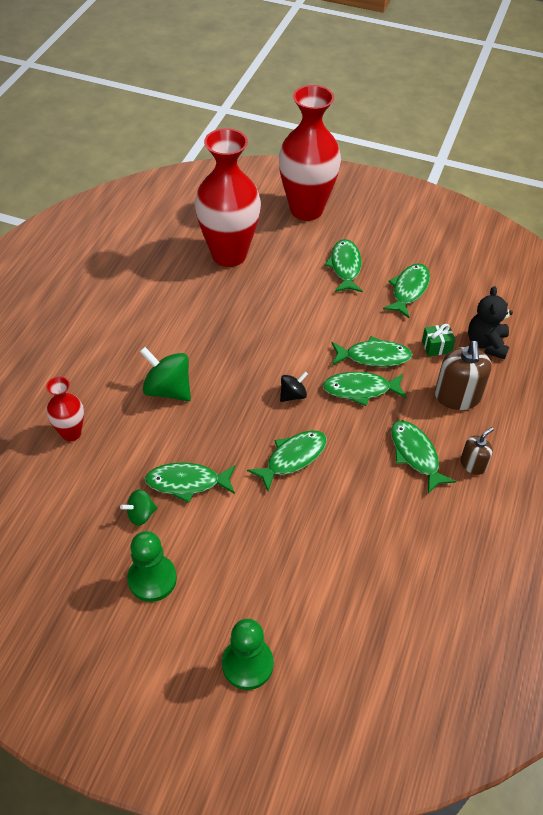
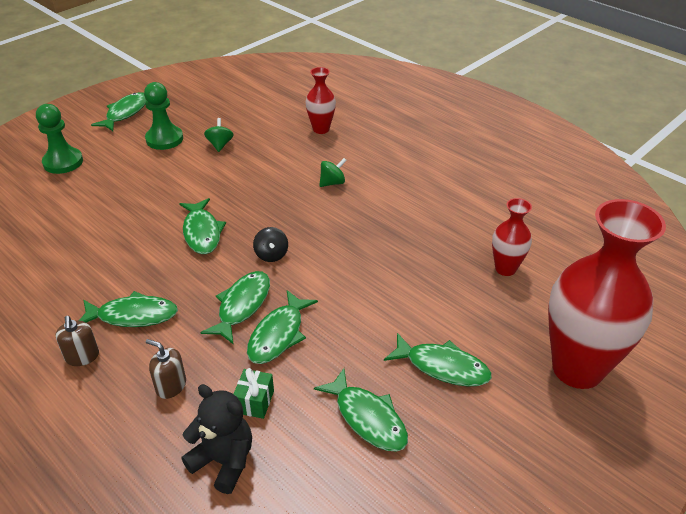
camera: 115 degrees right, 10 degrees down
green spinning top [140,347,191,401] -> green spinning top [319,158,347,187], size x0.57
green fish [145,463,235,503] -> green fish moved to [91,92,147,131]
red vase [195,128,261,267] -> red vase [492,198,532,276], size x0.48
brown soap dispenser [435,341,491,410] -> brown soap dispenser [146,339,186,399], size x0.57

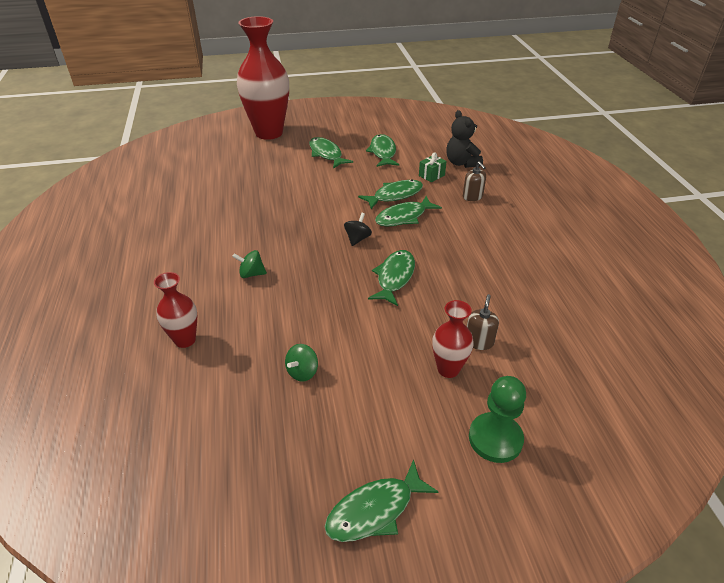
camera: 145 degrees left, 0 degrees up
brown soap dispenser [55,316,99,366] -> brown soap dispenser moved to [467,294,499,350]
green fish [79,291,178,327] -> none
green pawn [144,82,183,150] -> none
red vase [492,198,532,276] -> red vase moved to [432,300,474,378]

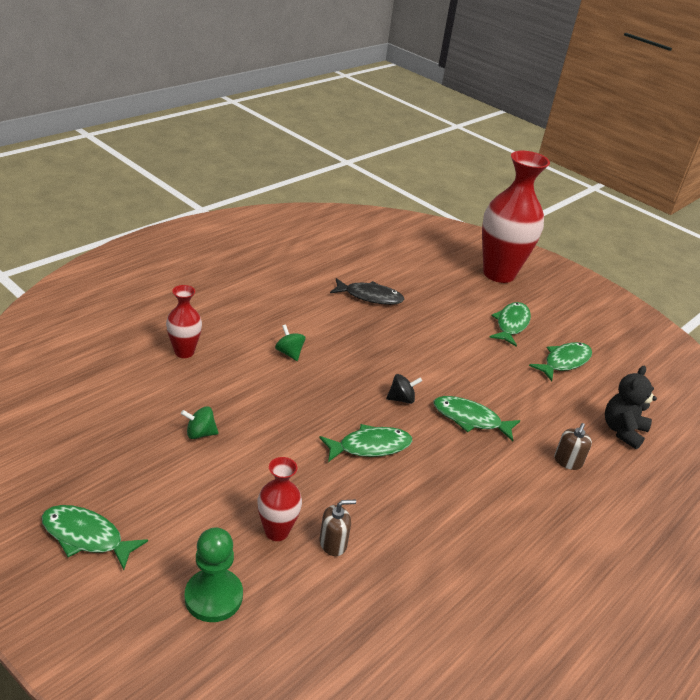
camera: 50 degrees right, 5 degrees down
green fish [358,180,423,209] -> none
green gift [419,153,447,182] -> none
none -> black fish [330,278,405,305]

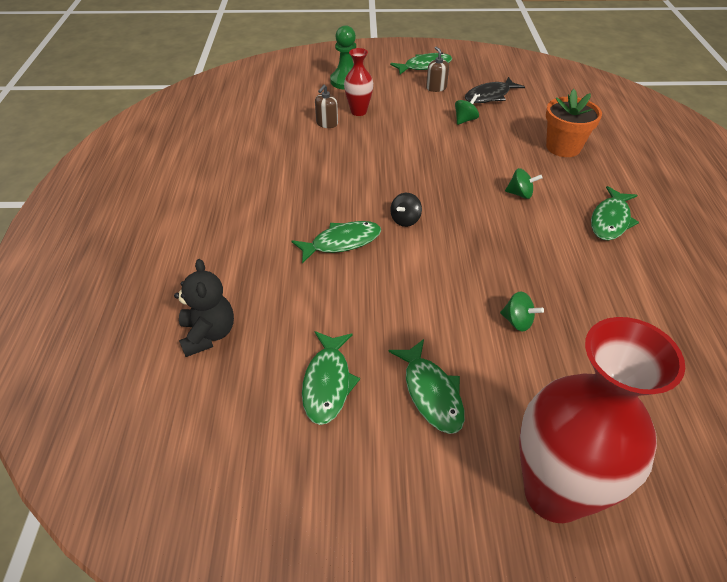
camera: 140 degrees right, 10 degrees up
red vase [166,285,202,358] -> orange flower pot [546,89,602,157]
green fish [320,424,412,462] -> green fish moved to [591,186,639,240]
black fish [330,278,405,305] -> black fish moved to [465,77,525,103]
brown soap dispenser [554,423,592,470] -> brown soap dispenser moved to [426,47,449,92]
none -> green spinning top [500,291,544,331]

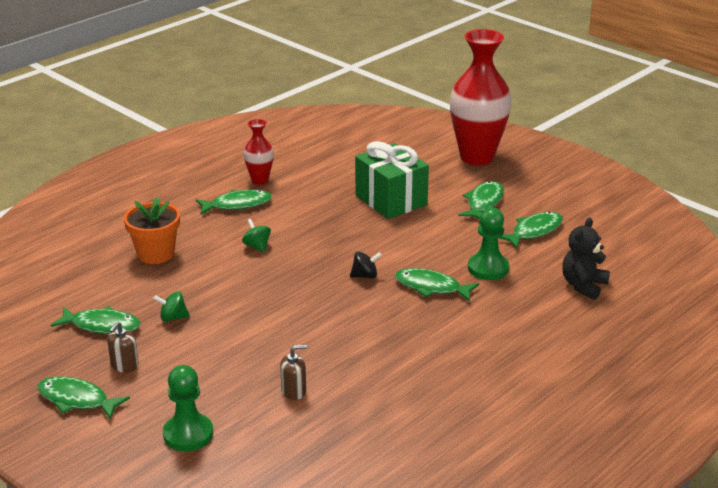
camera: 135 degrees left, 15 degrees down
red vase [344,48,373,116] -> red vase moved to [244,119,274,185]
black fish [465,77,525,103] -> green fish [51,306,141,334]
green spinning top [500,291,544,331] -> green gift [355,141,429,219]
none -> green pawn [468,207,509,280]

